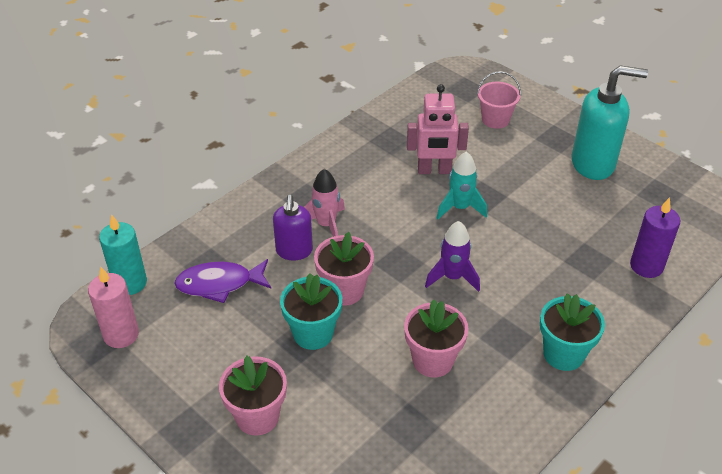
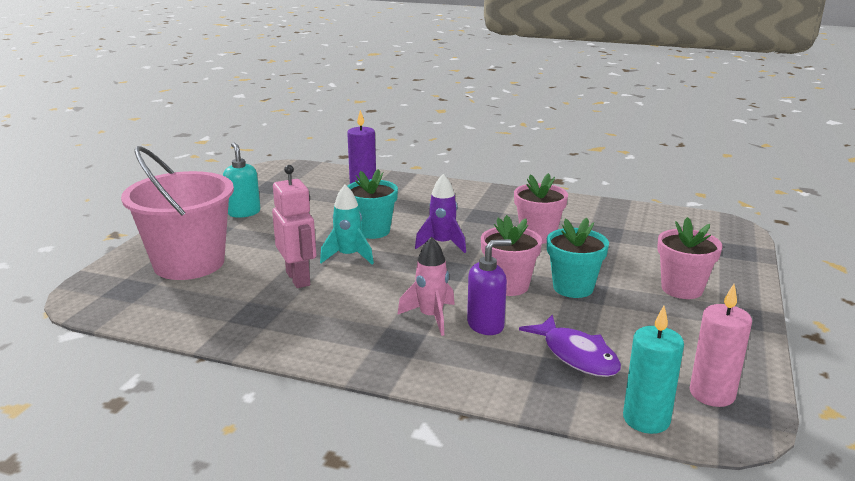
camera: 115 degrees left, 20 degrees down
pink bucket [477,71,521,129] -> pink bucket [121,146,234,280], size x2.11
turquoise flower pot [540,293,605,371] -> turquoise flower pot moved to [347,169,398,239]
turquoise soap dispenser [571,66,648,180] -> turquoise soap dispenser [223,142,261,218], size x0.62

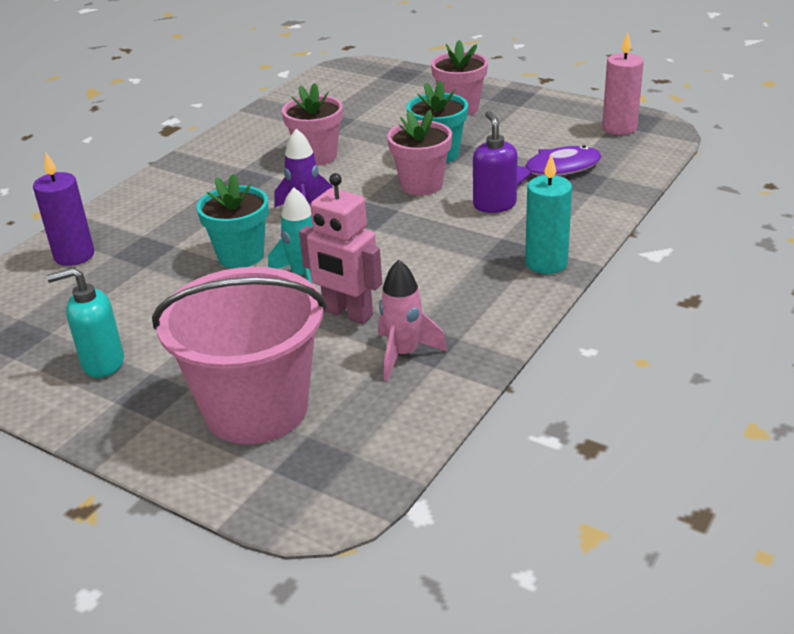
camera: 75 degrees left, 10 degrees up
pink robot [272,165,316,288] -> pink robot turned 135 degrees counterclockwise [299,173,382,324]
pink rocket [397,236,455,336] -> pink rocket moved to [378,260,447,381]
turquoise candle [623,306,684,434] -> turquoise candle moved to [525,154,572,274]

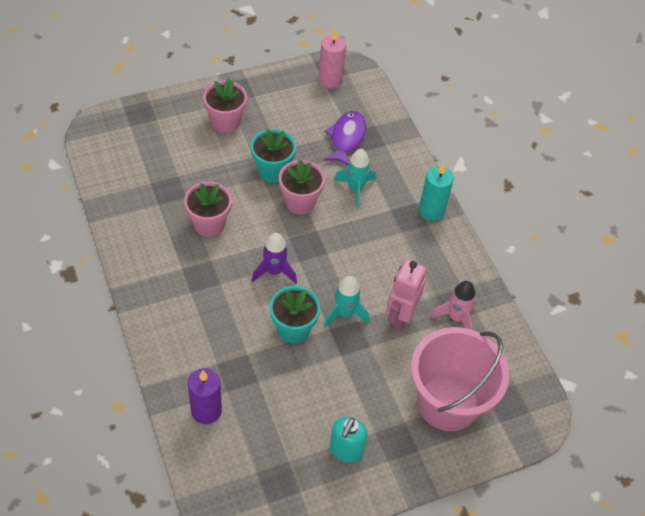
camera: 60 degrees left, 20 degrees up
pink robot [299,173,382,324] -> pink robot turned 135 degrees clockwise [386,259,426,332]
purple soap dispenser [473,111,518,213] -> turquoise rocket [334,149,376,208]

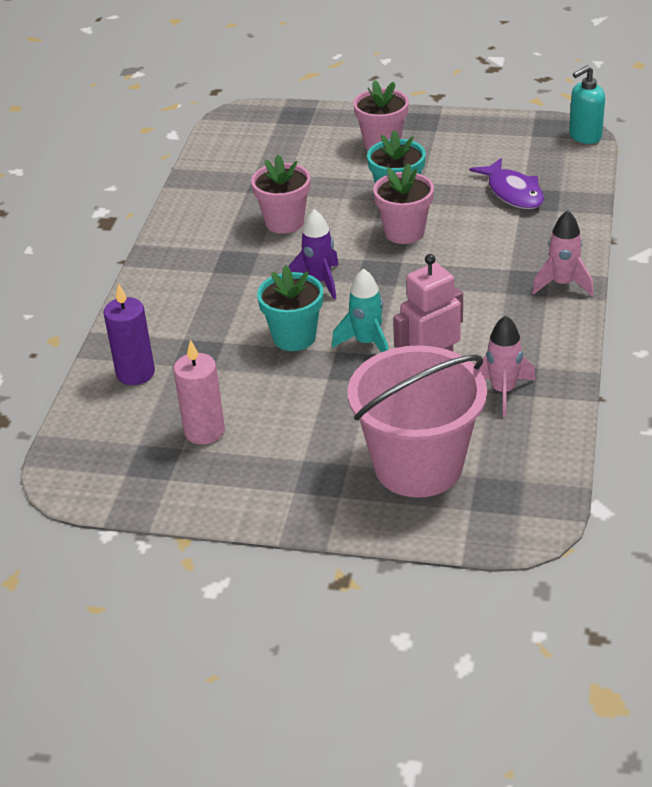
camera: 40 degrees right, 15 degrees down
pink candle [319,29,346,89] -> pink candle moved to [173,339,225,445]
purple fish [323,111,366,166] -> purple fish turned 105 degrees clockwise [469,158,544,209]
turquoise soap dispenser [330,417,367,463] -> turquoise soap dispenser moved to [569,65,605,144]
turquoise rocket [334,149,376,208] -> none
turquoise candle [419,163,454,221] -> pink rocket [532,210,594,296]

